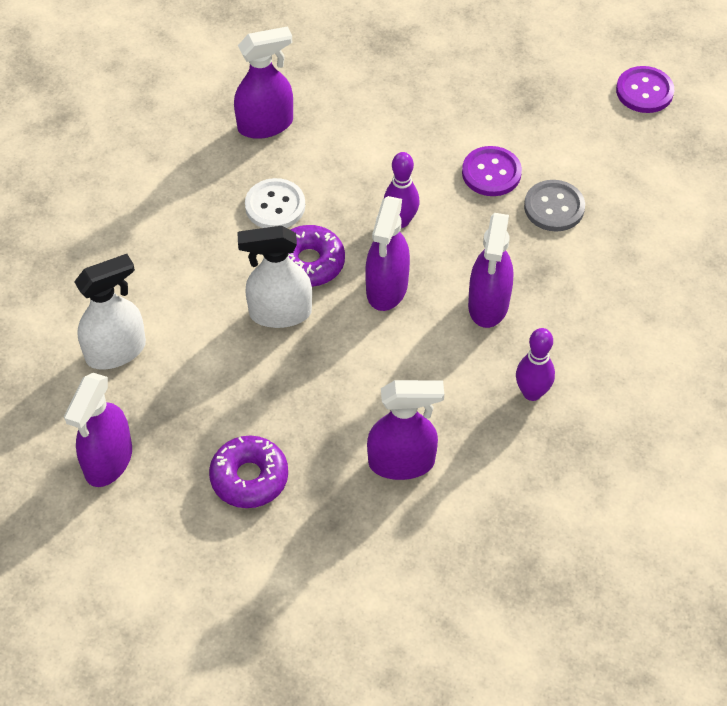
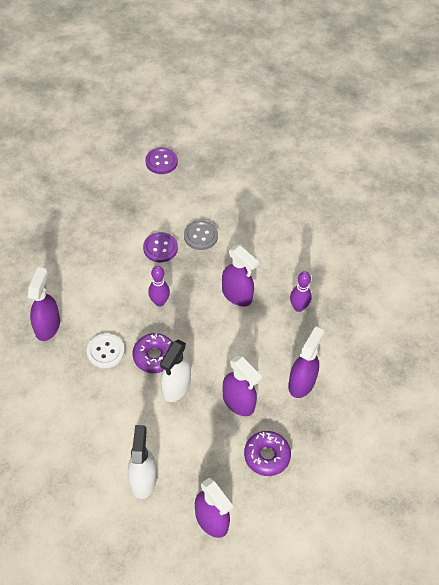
camera: 60 degrees left, 0 degrees up
purple spray bottle [365,196,410,311] -> purple spray bottle moved to [223,356,262,416]

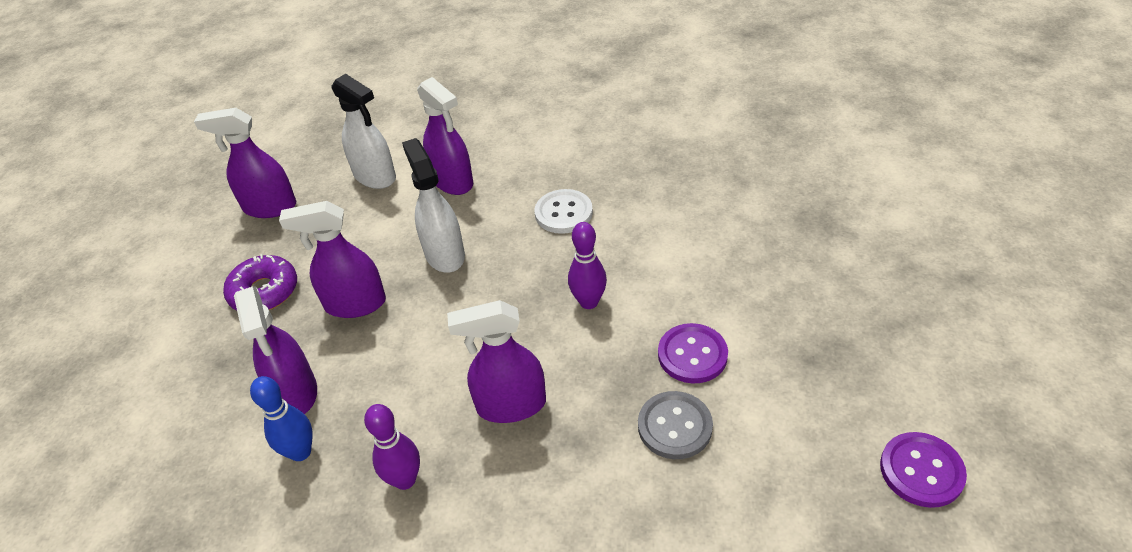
camera: 135 degrees right, 10 degrees down
purple spray bottle [28,267,60,341] -> purple spray bottle moved to [417,77,473,195]
purple donut [133,333,173,373] -> none
none -> blue bowling pin [250,376,313,461]

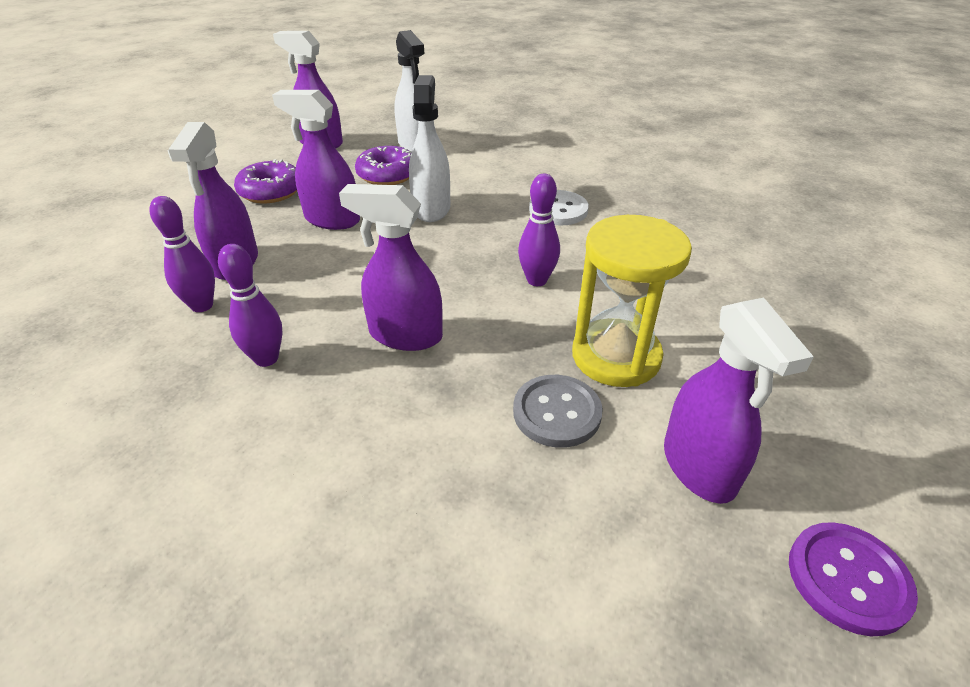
camera: 20 degrees right, 5 degrees down
blue bowling pin [250,376,313,461] -> purple bowling pin [149,196,215,312]
purple spray bottle [417,77,473,195] -> purple spray bottle moved to [664,298,814,504]
purple button [658,323,728,383] -> yellow hourglass [572,215,692,387]
none -> purple donut [355,146,411,185]

